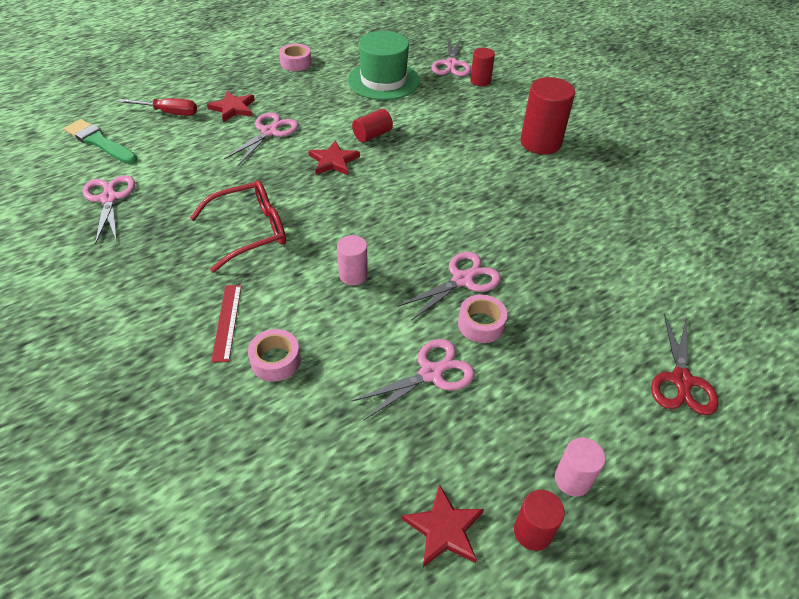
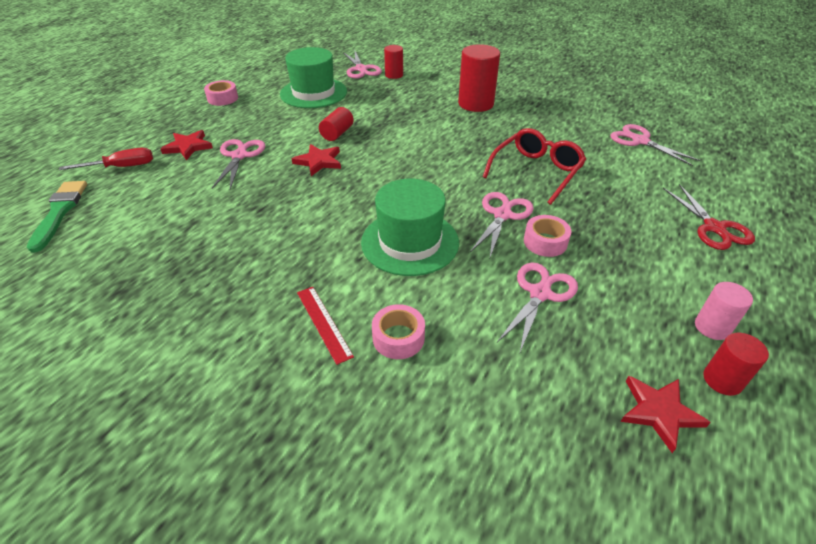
camera: 25 degrees left, 5 degrees down
green brush [64,119,137,164] -> green brush turned 75 degrees clockwise [27,181,87,253]
pink scissors [82,175,135,244] -> pink scissors moved to [610,124,701,166]
red glasses [190,180,286,272] -> red glasses moved to [483,128,586,205]
pink cylinder [337,235,368,285] -> green hat [361,179,459,276]

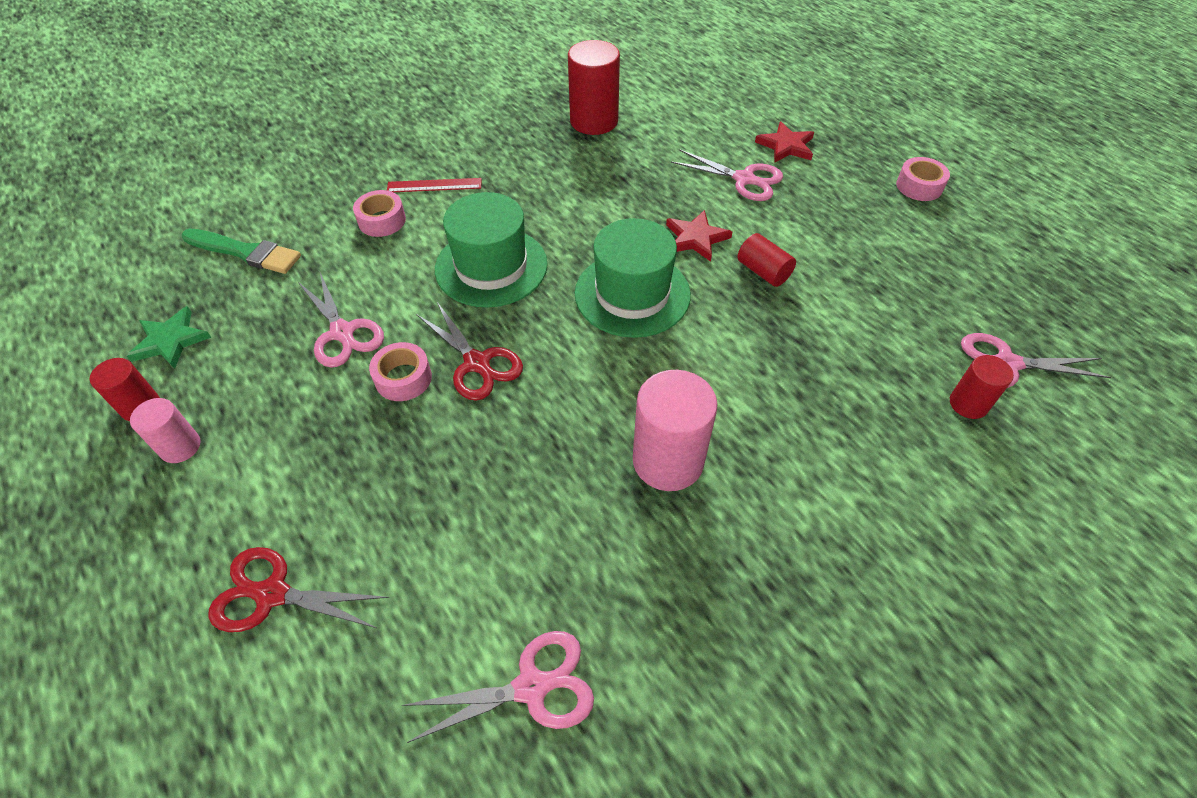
camera: 115 degrees right, 10 degrees up
green brush [27,181,87,253] -> green brush moved to [182,229,301,274]
red screwdriver [59,148,153,170] -> none
green hat [280,47,347,108] -> green hat moved to [575,218,691,338]
red cylinder [458,44,500,112] -> red cylinder moved to [568,40,620,135]
pink scissors [470,192,534,257] -> red scissors [416,302,523,401]
red glasses [483,128,586,205] -> none
red star [621,376,711,453] -> green star [127,306,212,369]
none -> pink cylinder [633,370,718,491]

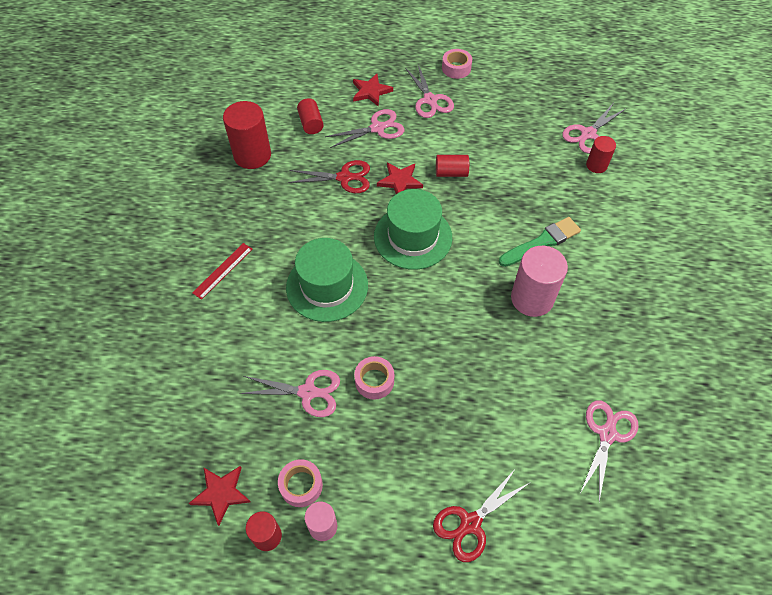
camera: 50 degrees left, 5 degrees up
green star [127,306,212,369] -> red star [189,466,251,526]
green brush [182,229,301,274] -> green brush moved to [499,217,581,267]
pink tape [353,190,406,237] -> pink tape moved to [278,459,323,507]
red scissors [416,302,523,401] -> red scissors moved to [288,160,370,193]
none -> red cylinder [297,98,324,134]
none -> pink scissors [405,65,454,118]

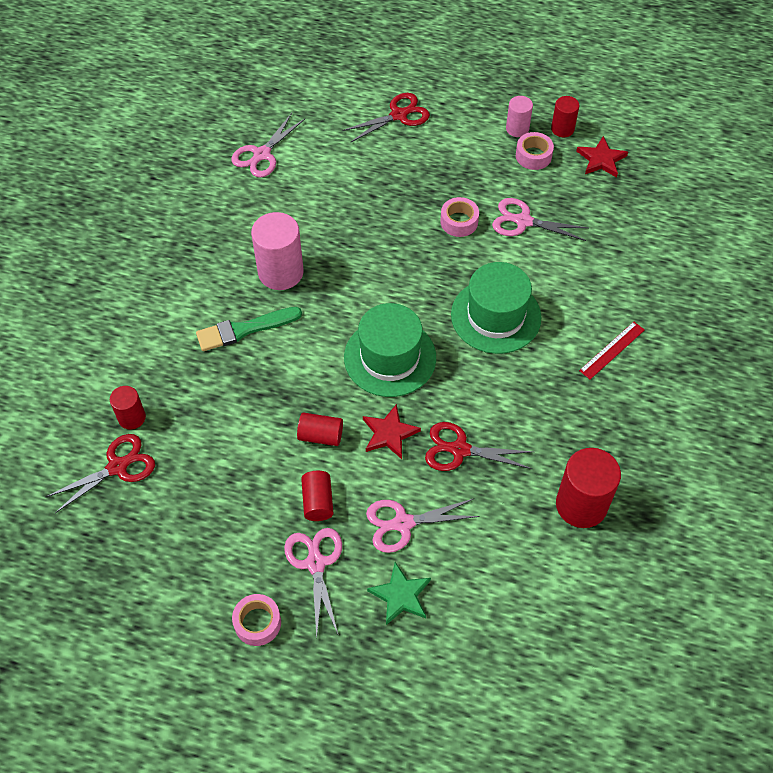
camera: 170 degrees left, 0 degrees up
red cylinder [297,98,324,134] -> red cylinder moved to [301,471,334,521]
red star [353,74,393,107] -> green star [367,562,431,625]
pink scissors [562,104,626,153] -> red scissors [46,434,155,513]

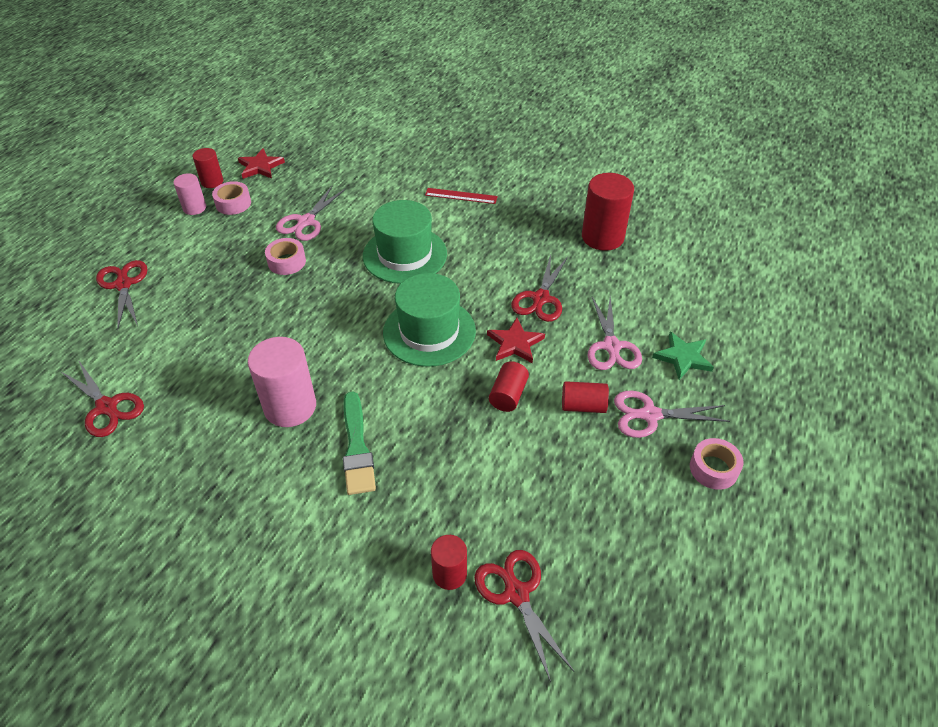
camera: 80 degrees left, 10 degrees down
pink scissors [231,113,305,178] -> red scissors [60,361,144,437]
red ruler [579,322,645,379] -> red ruler turned 45 degrees counterclockwise [425,188,498,204]

